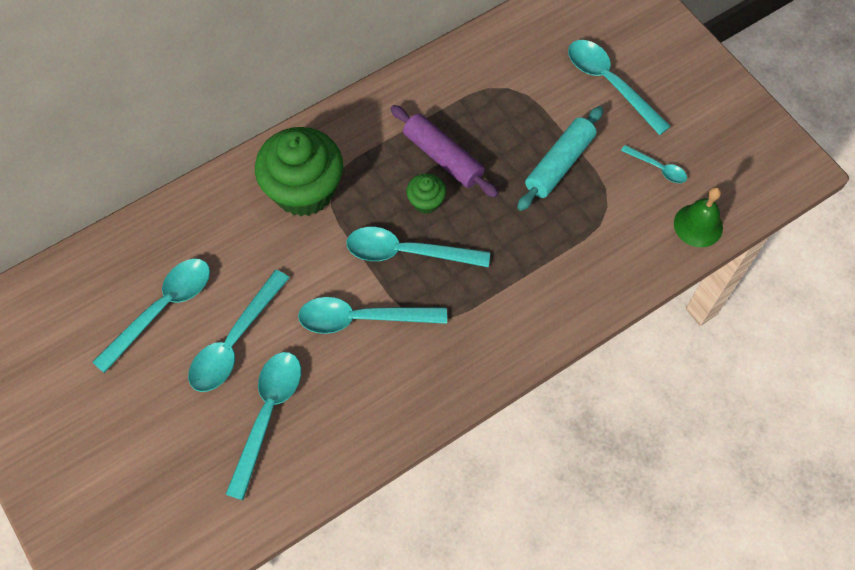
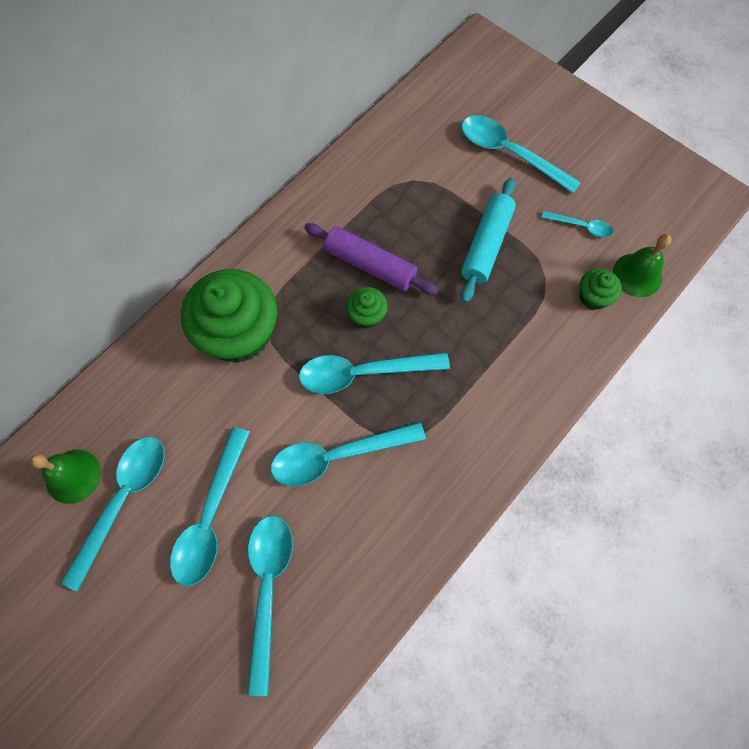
camera: 15 degrees left, 5 degrees up
none -> green bell [30,450,101,504]
none -> green cupcake [580,268,622,310]

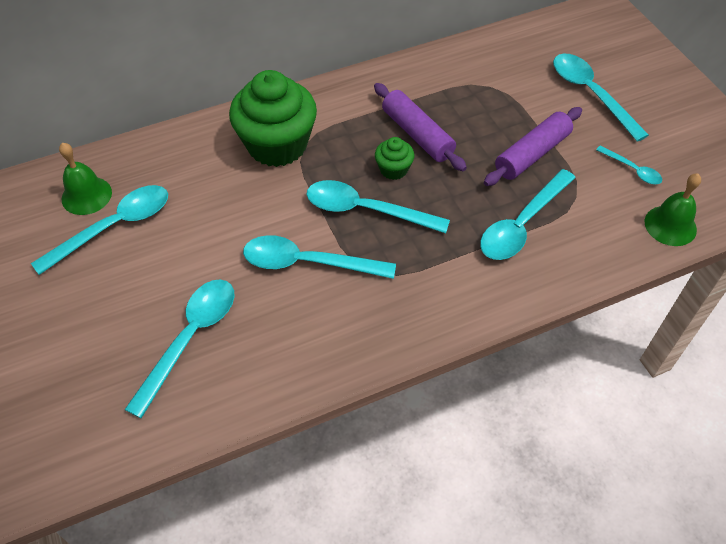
camera: 25 degrees right, 15 degrees down
turquoise spoon [170,427,250,586] -> turquoise spoon moved to [480,169,576,260]
turquoise rolling pin [461,178,516,303] -> purple rolling pin [484,107,582,186]
green cupcake [580,268,622,310] -> none

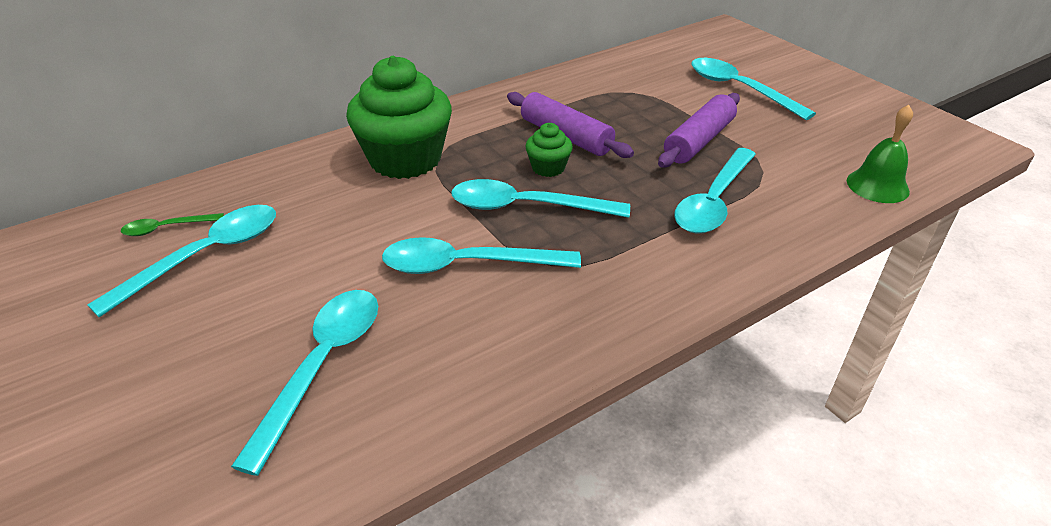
camera: 10 degrees left, 15 degrees down
green bell [59,143,112,215] -> green spoon [121,213,224,236]
turquoise spoon [596,145,662,184] -> none

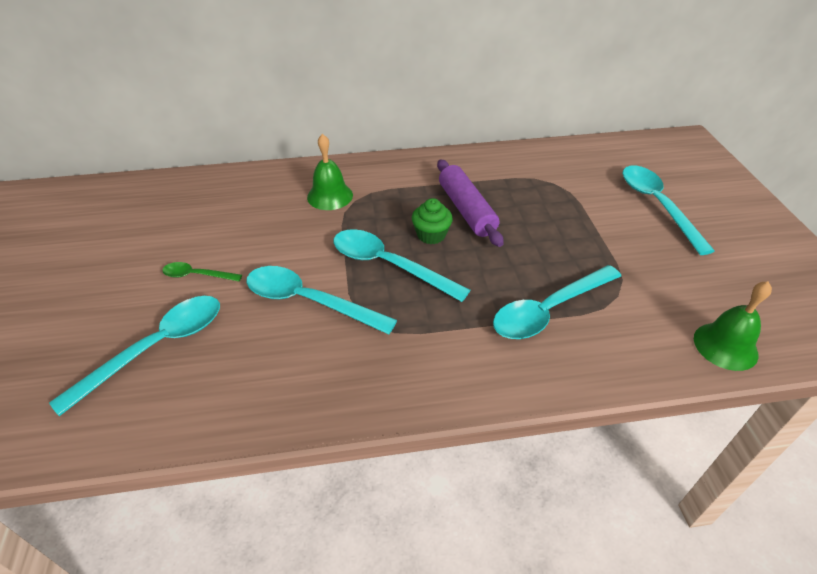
camera: 25 degrees right, 5 degrees up
turquoise spoon [87,205,276,318] -> none
green spoon [121,213,224,236] -> green spoon moved to [162,262,242,282]
green cupcake [346,56,452,179] -> green bell [307,134,353,210]
purple rolling pin [658,93,740,168] -> none

